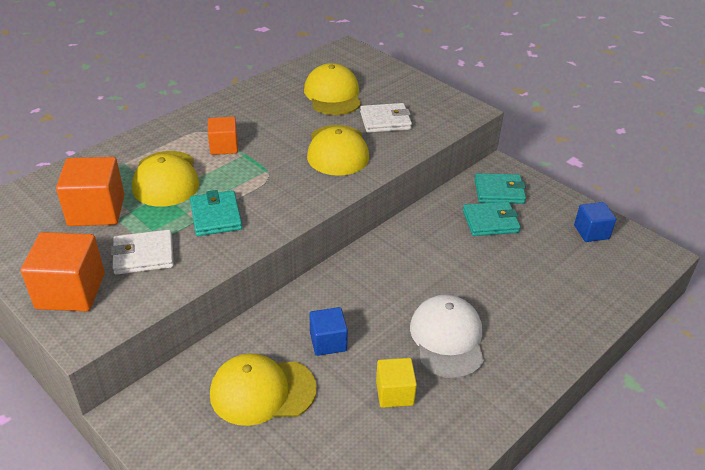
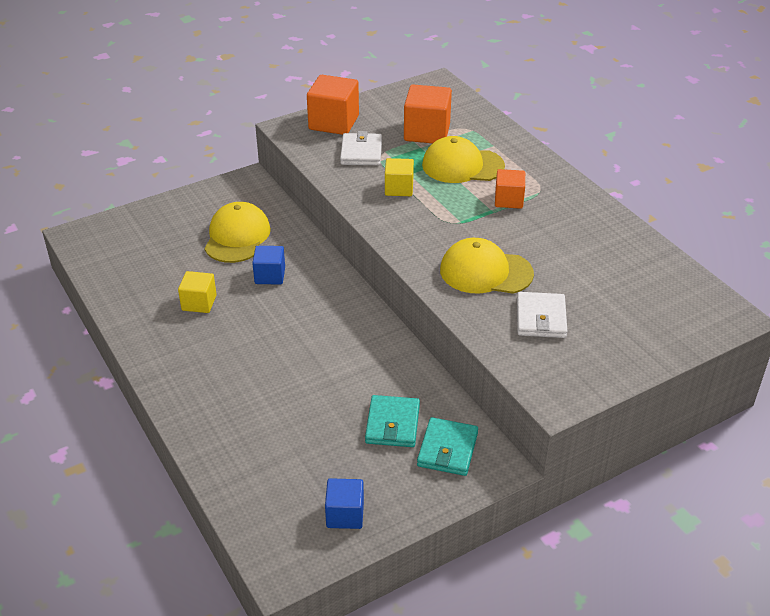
camera: 105 degrees right, 0 degrees up
turquoise wallet [190,190,242,236] -> yellow cube [385,158,414,196]
yellow cap [304,63,361,115] -> none
white cap [410,294,484,379] -> none

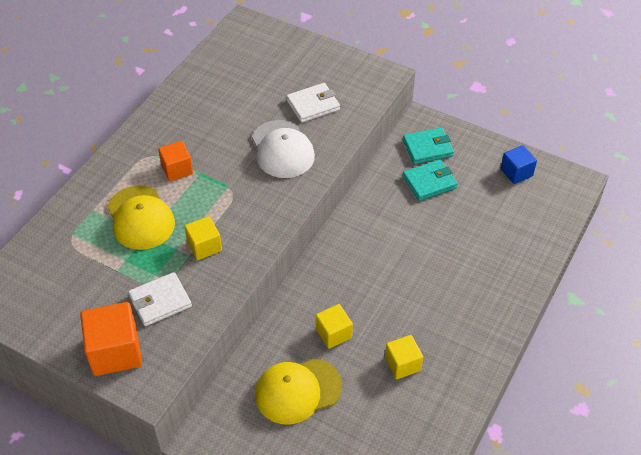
camera: 120 degrees left, 10 degrees up
blue cube [252,246,285,285] -> yellow cube [316,304,353,349]
orange cube [404,85,452,143] -> none
yellow cap [440,238,534,294] -> white cap [252,120,315,178]

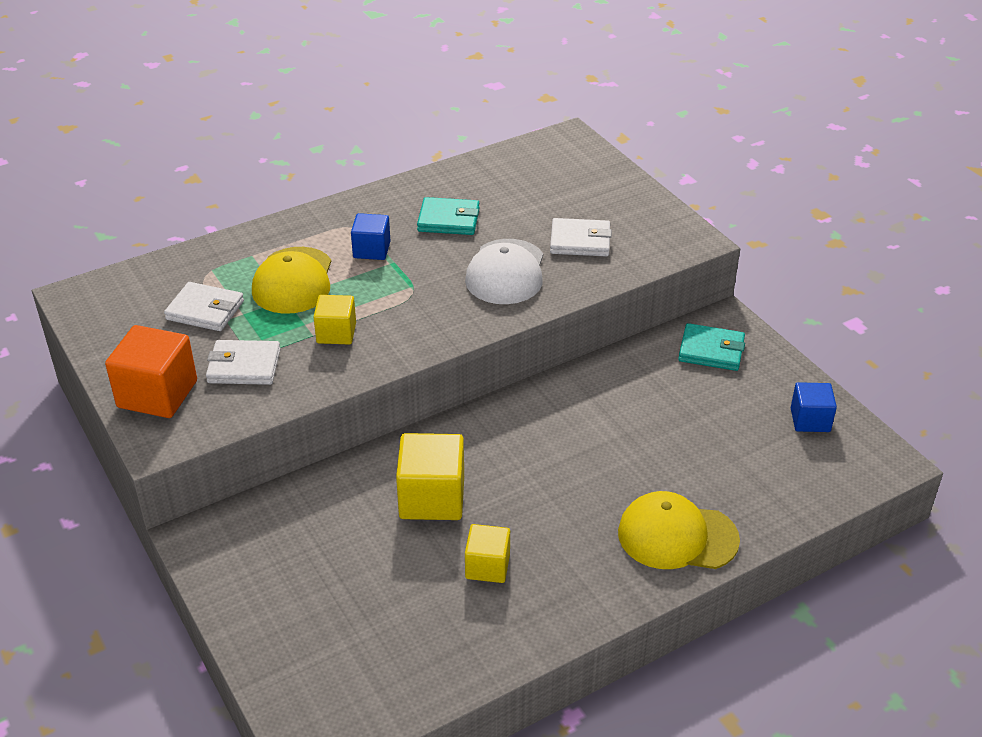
camera: 30 degrees right, 10 degrees down
orange cube [158,141,193,181] -> blue cube [351,213,390,260]
yellow cap [255,358,342,425] -> yellow cap moved to [618,491,740,569]
yellow cube [316,304,353,349] -> yellow cube [396,433,464,520], size x1.63
turquoise wallet [403,159,458,201] -> turquoise wallet moved to [417,197,480,235]
none -> white wallet [164,282,244,331]

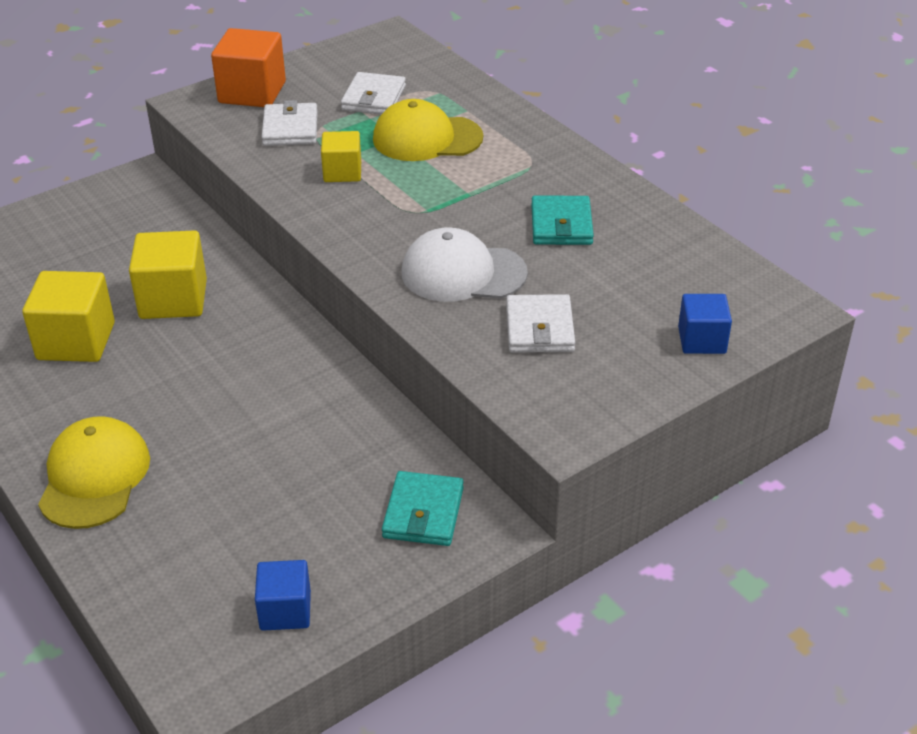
camera: 85 degrees right, 0 degrees up
blue cube [351,213,390,260] -> blue cube moved to [678,294,732,354]
yellow cube [465,524,510,583] -> yellow cube [22,271,115,362], size x1.63

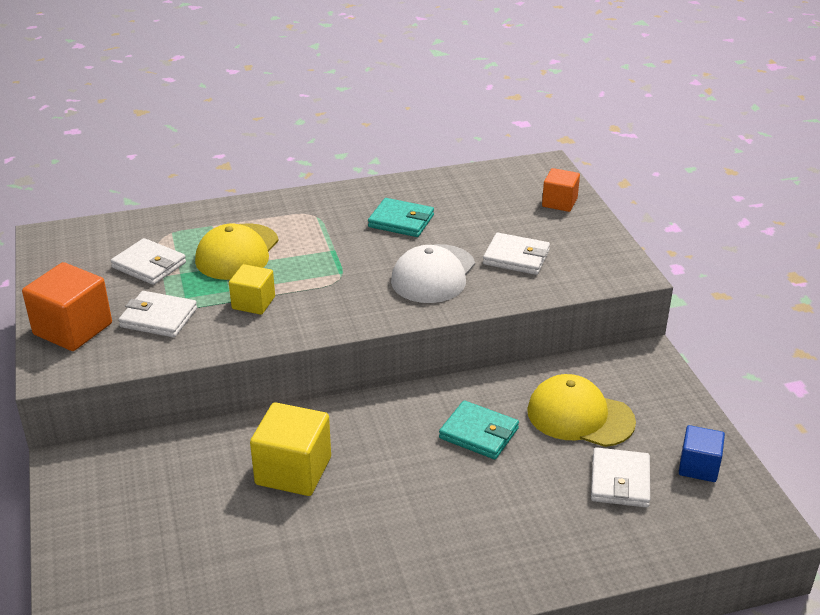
camera: 70 degrees left, 5 degrees down
yellow cube [22,271,115,362] -> none
yellow cap [38,416,150,529] -> yellow cap moved to [527,374,636,447]
turquoise wallet [382,471,464,546] -> turquoise wallet moved to [439,400,519,459]
blue cube [678,294,732,354] -> orange cube [542,168,580,212]
none -> white wallet [591,447,650,508]

